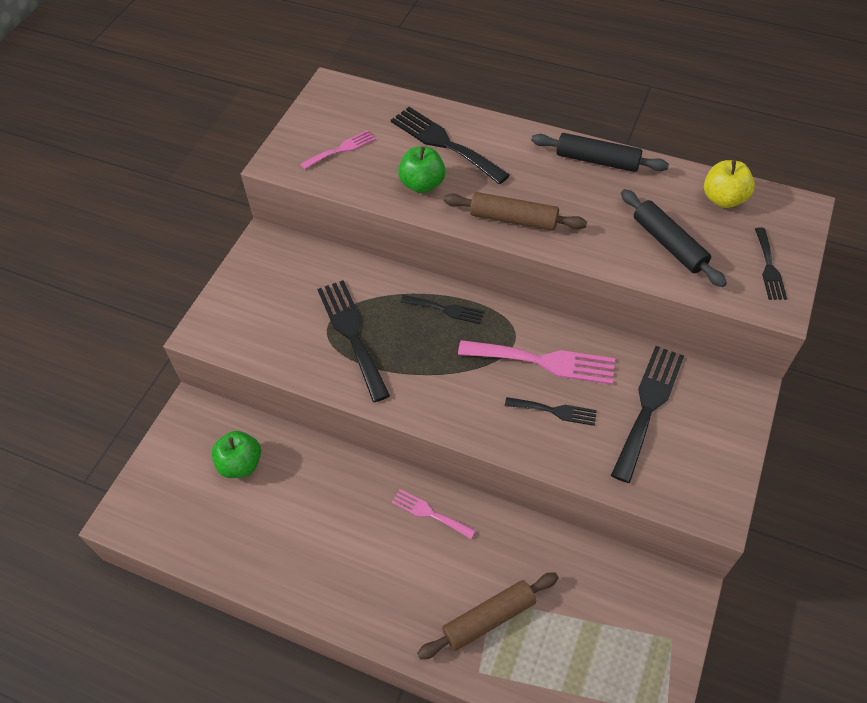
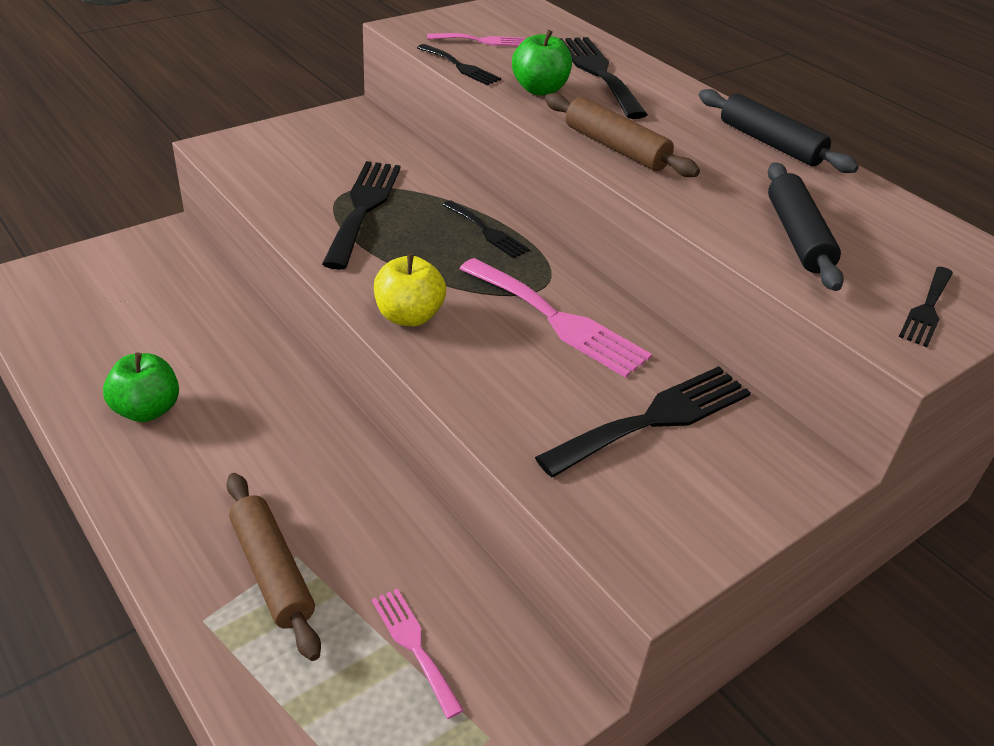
camera: 25 degrees right, 15 degrees down
green apple [212,431,261,478] -> green apple moved to [103,353,179,422]
pink fork [391,489,476,539] -> pink fork moved to [372,588,464,719]
brown rolling pin [417,572,559,659] -> brown rolling pin turned 60 degrees clockwise [226,473,321,661]
black fork [505,397,597,426] -> black fork moved to [417,44,501,85]
yellow apple [704,160,755,208] -> yellow apple moved to [374,254,446,326]

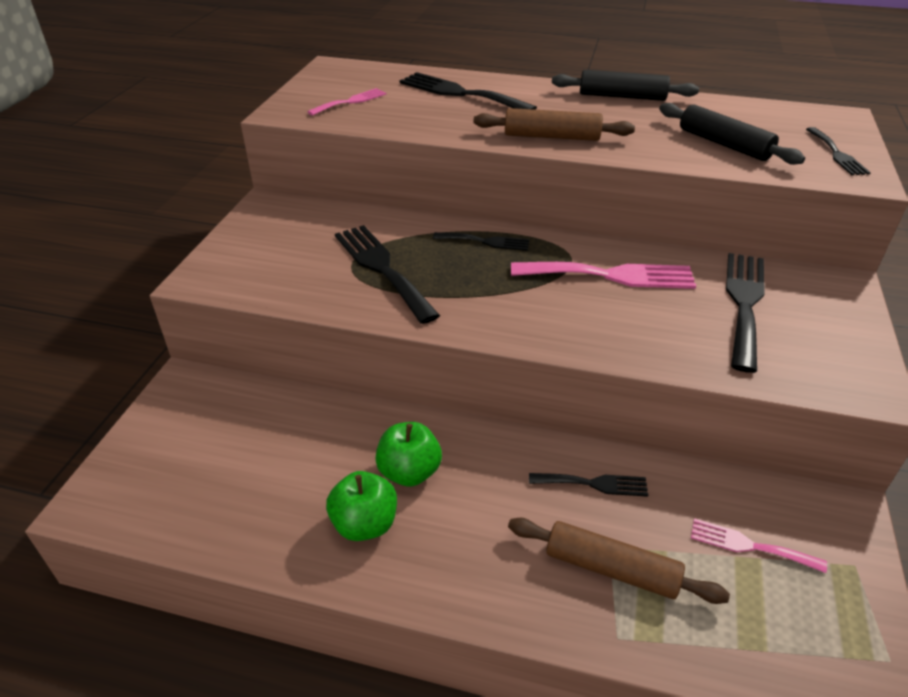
camera: 35 degrees left, 0 degrees up
yellow apple [374,254,446,326] -> none
black fork [417,44,501,85] -> black fork moved to [529,473,648,497]
green apple [512,30,572,95] -> green apple moved to [375,422,442,486]

